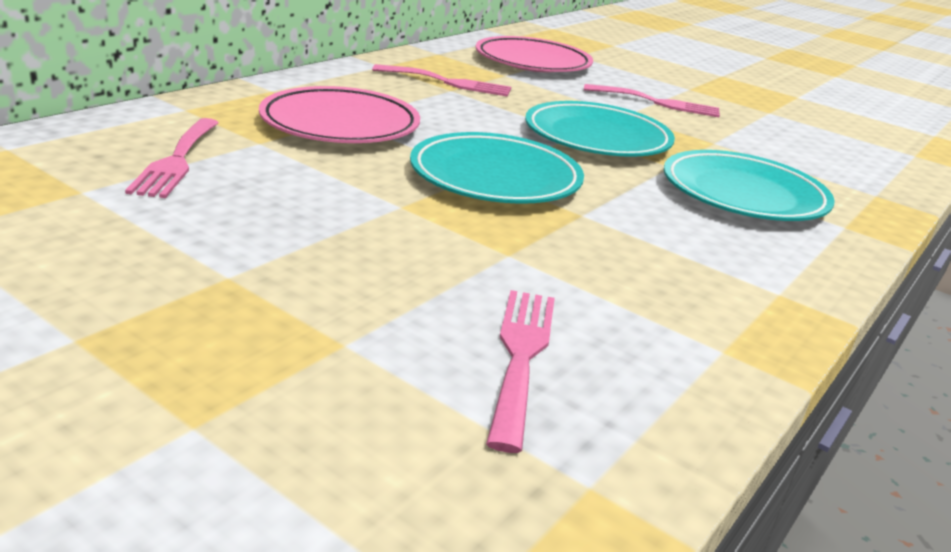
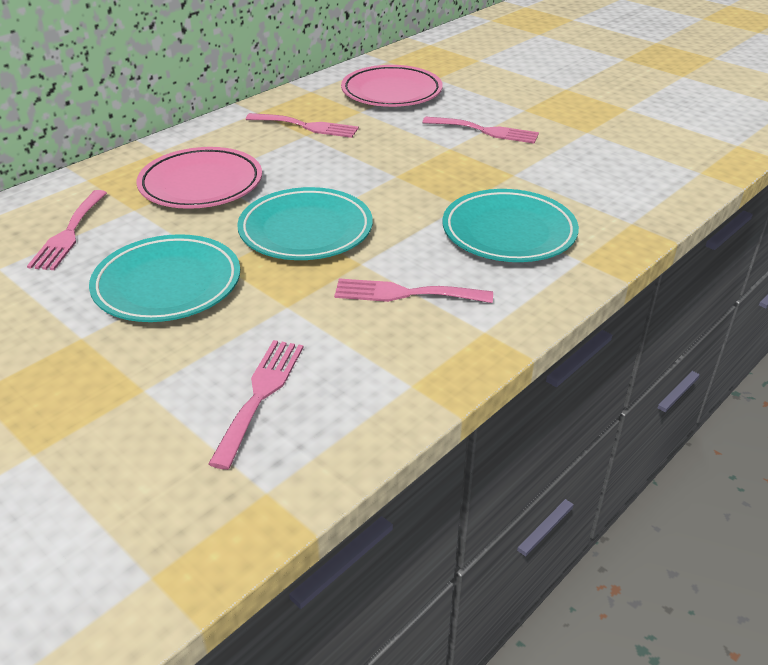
camera: 10 degrees right, 10 degrees up
turquoise plate [525,101,675,157] -> turquoise plate moved to [89,234,240,322]
none -> pink fork [334,279,493,303]

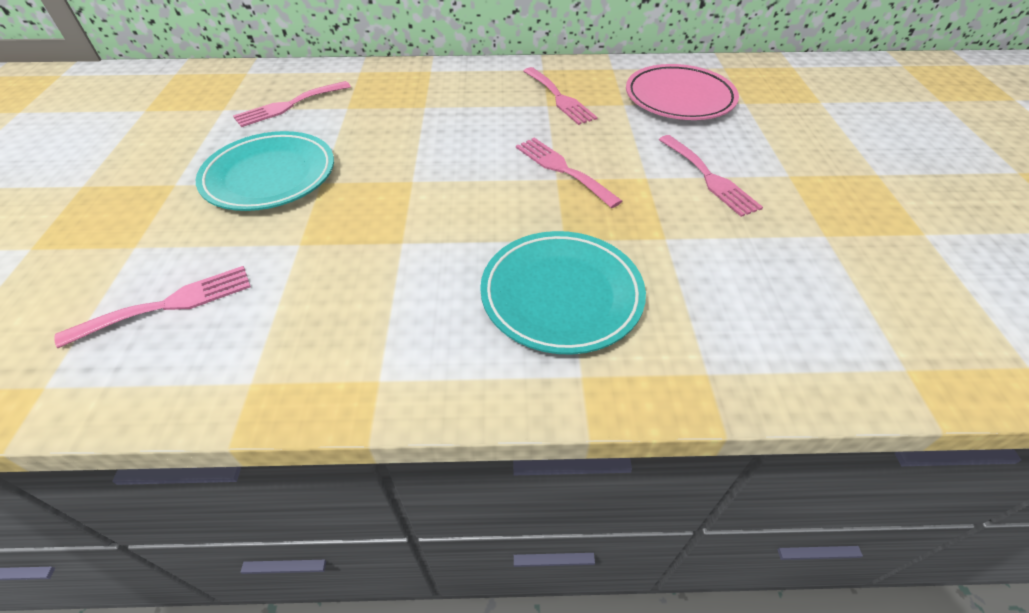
camera: 45 degrees right, 10 degrees up
pink plate [137,147,262,209] -> none
turquoise plate [237,187,373,260] -> none
pink fork [334,279,493,303] -> pink fork moved to [516,138,622,208]

